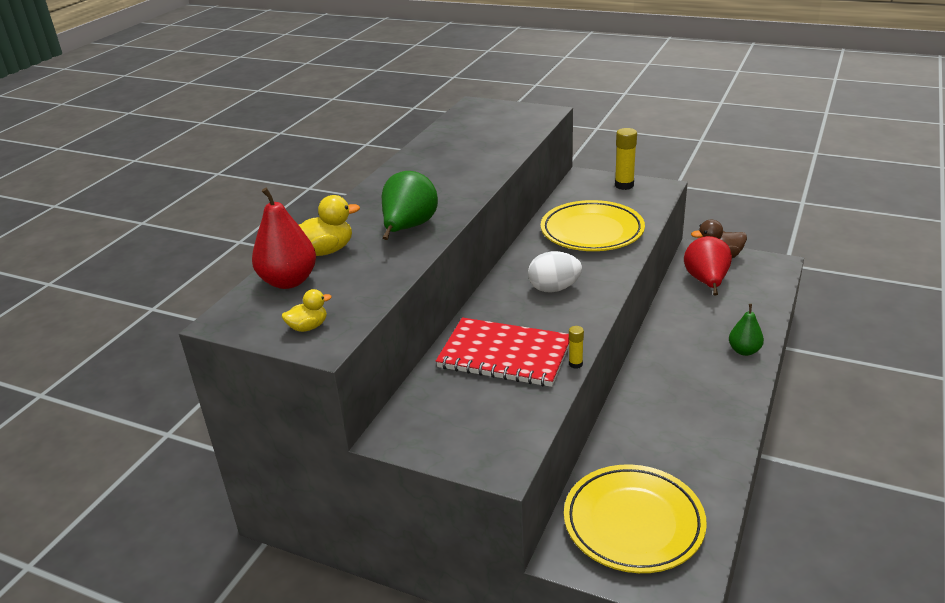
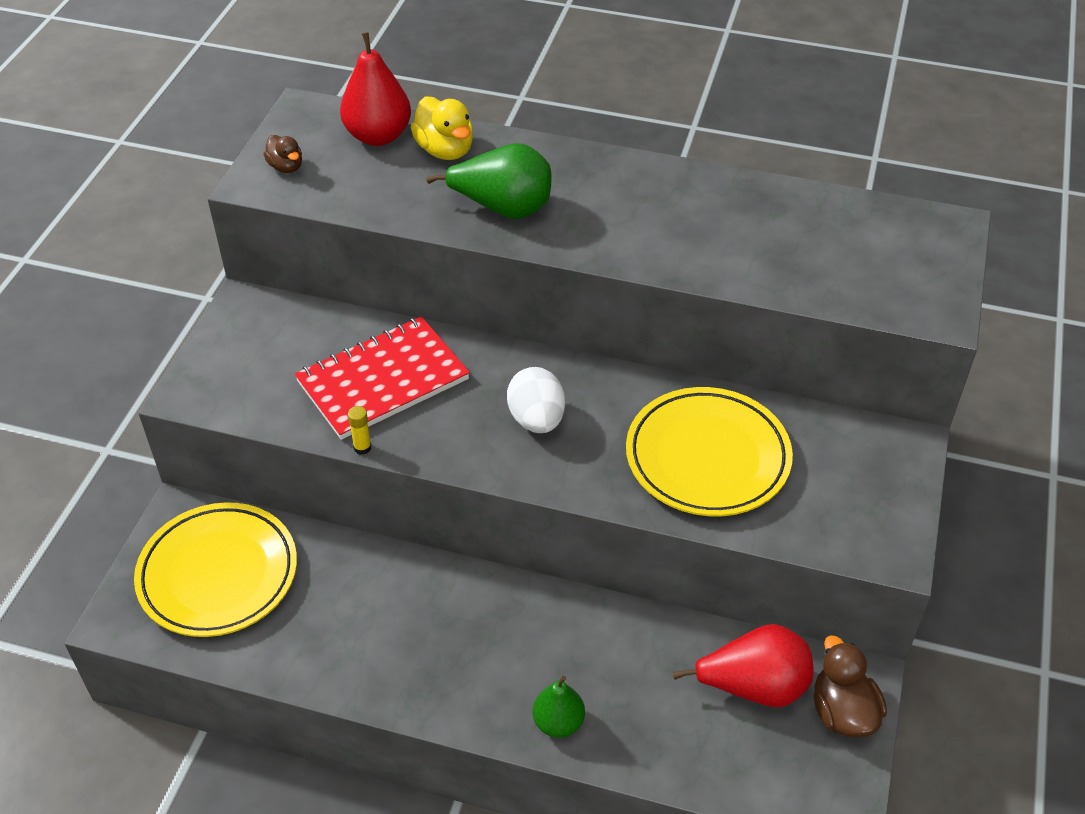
camera: 80 degrees right, 15 degrees up
yellow duck [282,289,332,332] -> brown duck [263,135,302,173]
red notebook [436,317,569,387] -> red notebook turned 45 degrees clockwise [295,316,470,440]
yellow glue stick [615,128,637,190] -> none

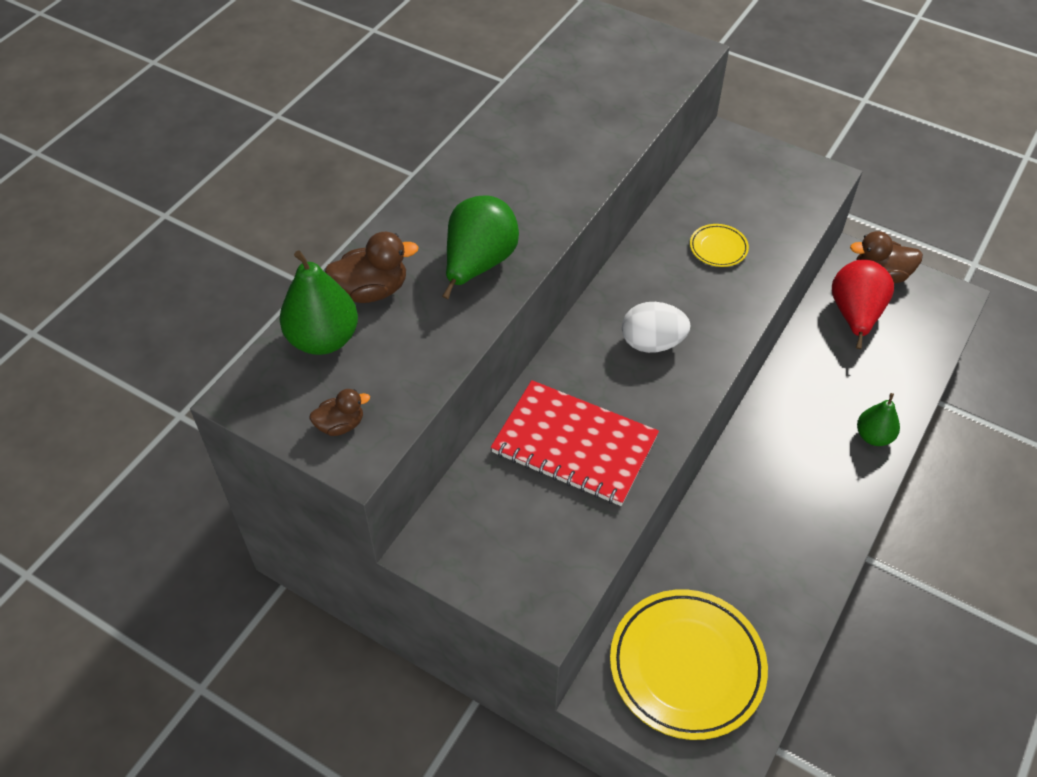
camera: 75 degrees left, 5 degrees up
red notebook [295,316,470,440] -> red notebook turned 45 degrees counterclockwise [491,380,659,506]
red pear [340,32,411,146] -> green pear [280,250,358,355]
yellow glue stick [348,406,372,455] -> none
yellow duck [411,96,473,160] -> brown duck [325,232,418,303]
yellow plate [626,387,793,516] -> yellow plate [690,224,749,267], size x0.44

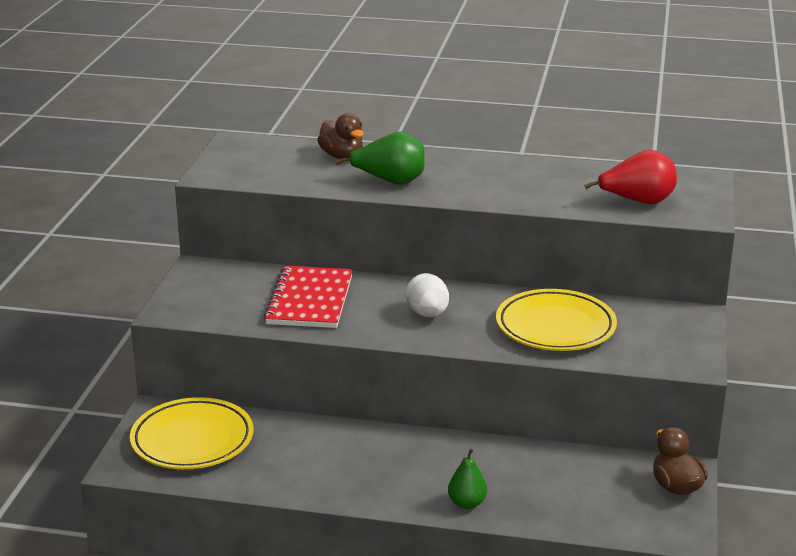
camera: 70 degrees right, 25 degrees down
green pear [280,250,358,355] -> none
brown duck [309,389,370,436] -> none
yellow plate [690,224,749,267] -> yellow plate [496,289,617,351], size x2.26
red pear [832,259,894,349] -> red pear moved to [584,150,677,204]

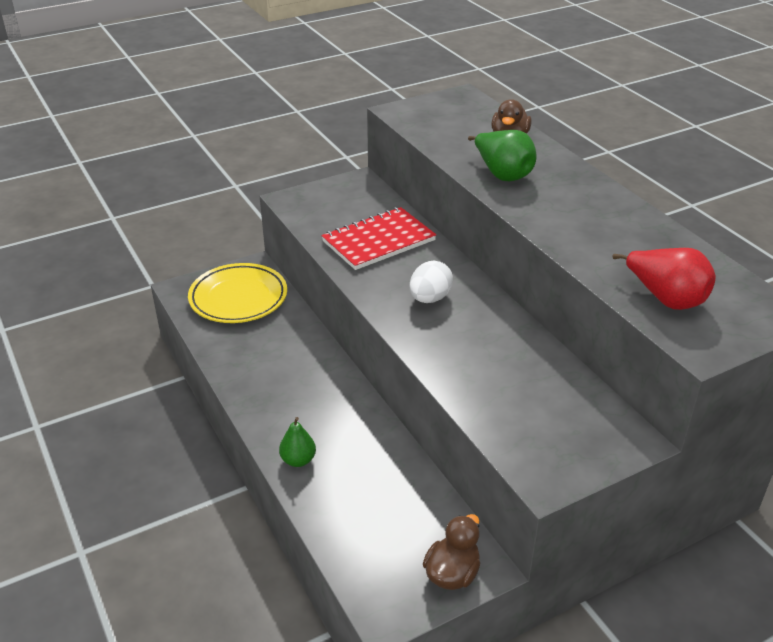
camera: 50 degrees right, 10 degrees up
yellow plate [496,289,617,351] -> none

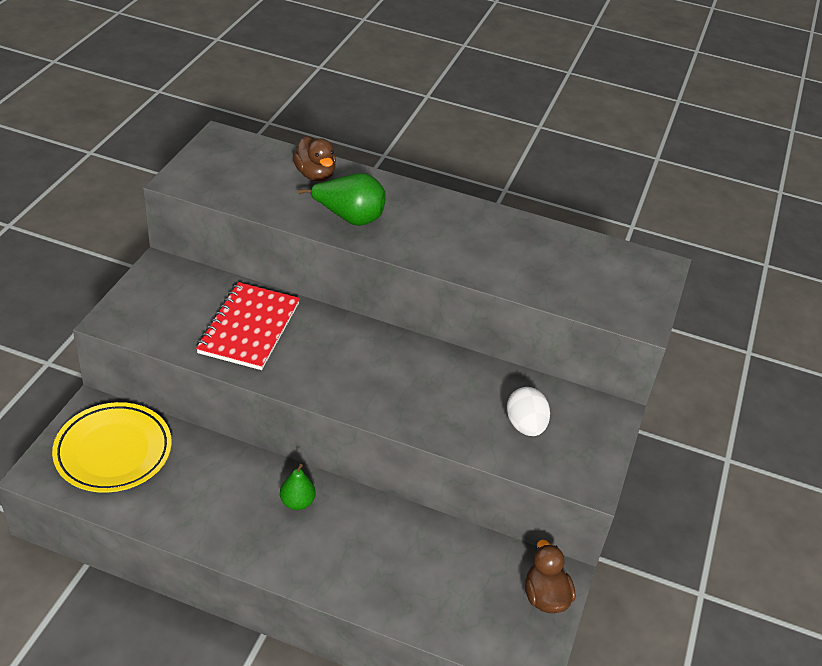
camera: 45 degrees left, 5 degrees up
green pear [279,417,316,467] -> green pear moved to [280,464,316,510]
white egg [410,261,453,303] -> white egg moved to [507,387,550,436]
red pear [613,248,716,310] -> none

